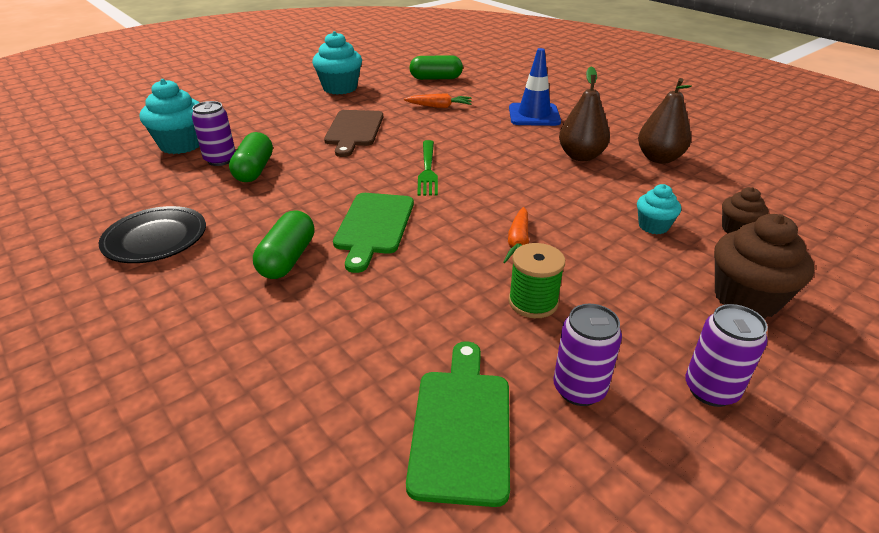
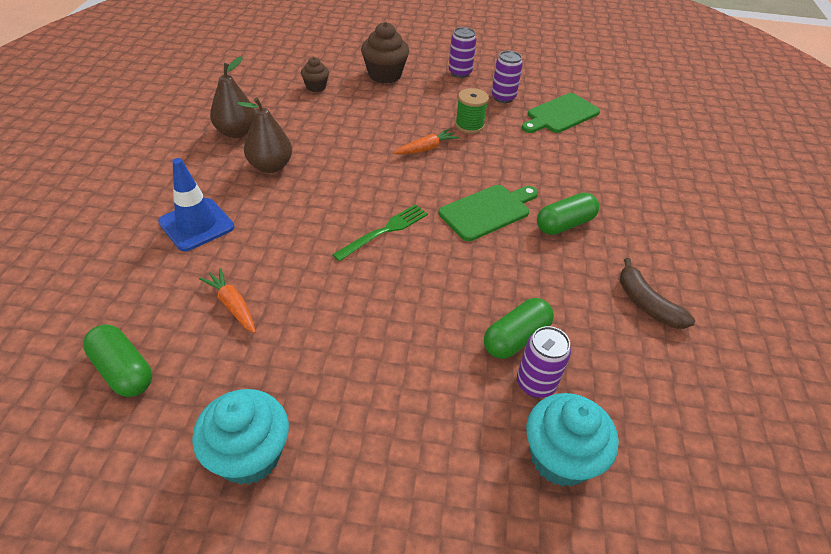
camera: 135 degrees left, 10 degrees up
black plate [99,206,206,263] -> brown banana [620,258,695,329]
brown cutting board [324,110,383,157] -> none
turquoise cupcake [637,184,681,234] -> none

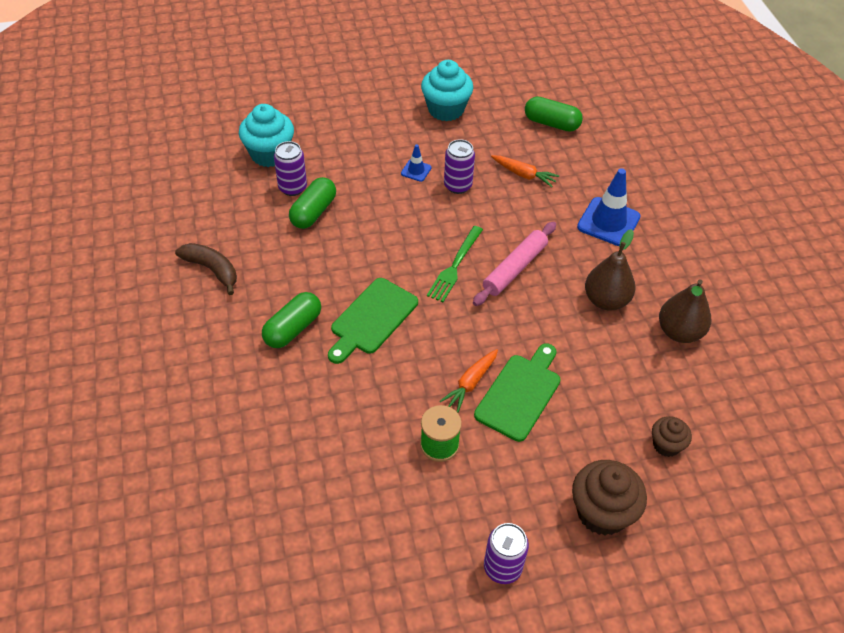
camera: 160 degrees right, 5 degrees up
purple can [492,51,523,103] -> purple can moved to [444,139,475,194]
green cutting board [522,93,600,133] -> green cutting board moved to [474,343,560,442]
none -> blue traffic cone [401,144,432,182]
none -> pink rolling pin [473,222,556,306]

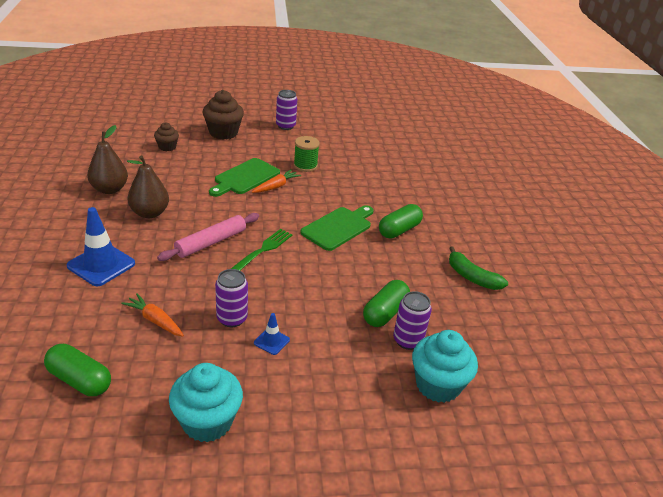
camera: 175 degrees left, 15 degrees down
brown banana [175,243,237,295] -> green banana [449,247,508,290]

